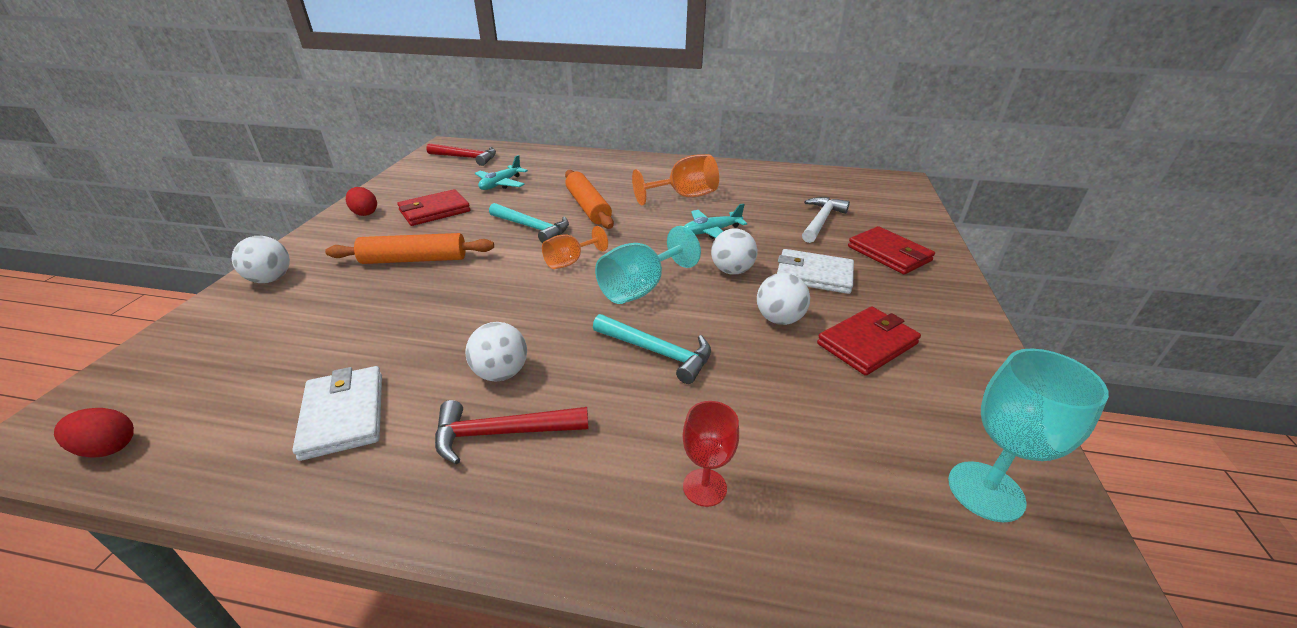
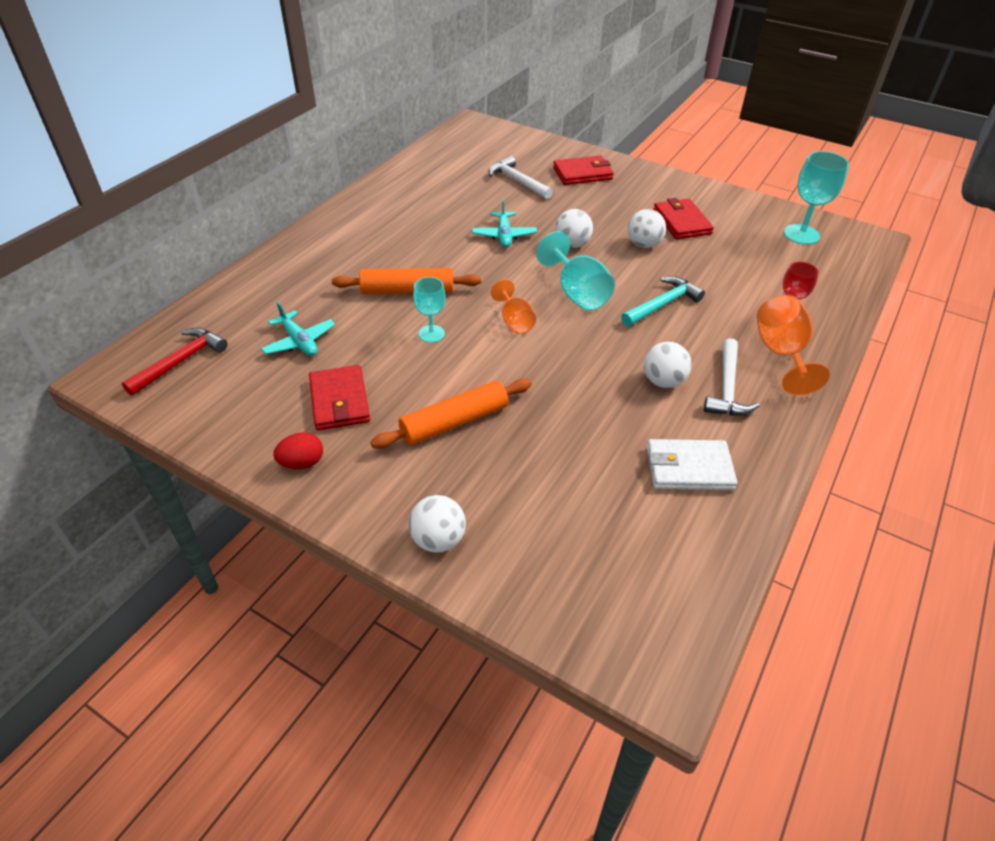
camera: 70 degrees left, 10 degrees up
red egg [54,408,134,458] -> none
orange rolling pin [325,233,494,264] -> orange rolling pin turned 45 degrees clockwise [371,378,532,449]
red hammer [435,400,588,464] -> white hammer [704,338,760,416]
turquoise hammer [489,203,569,243] -> turquoise goblet [413,277,446,343]
orange goblet [632,154,719,205] -> orange goblet moved to [757,295,830,395]
white wallet [777,249,854,294] -> none

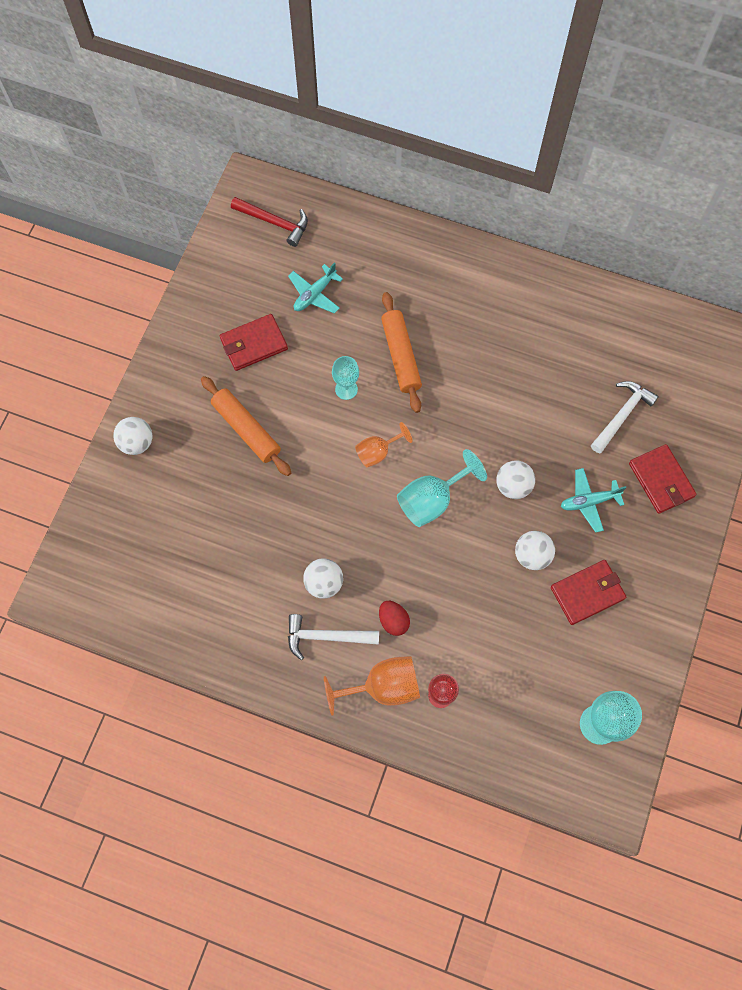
camera: 80 degrees right, 25 degrees up
red egg [273,433,323,469] -> red egg moved to [379,601,410,636]
turquoise plane [472,199,537,248] -> turquoise plane moved to [561,468,626,533]
turquoise hammer [621,276,705,327] -> none
white wallet [647,439,737,490] -> none

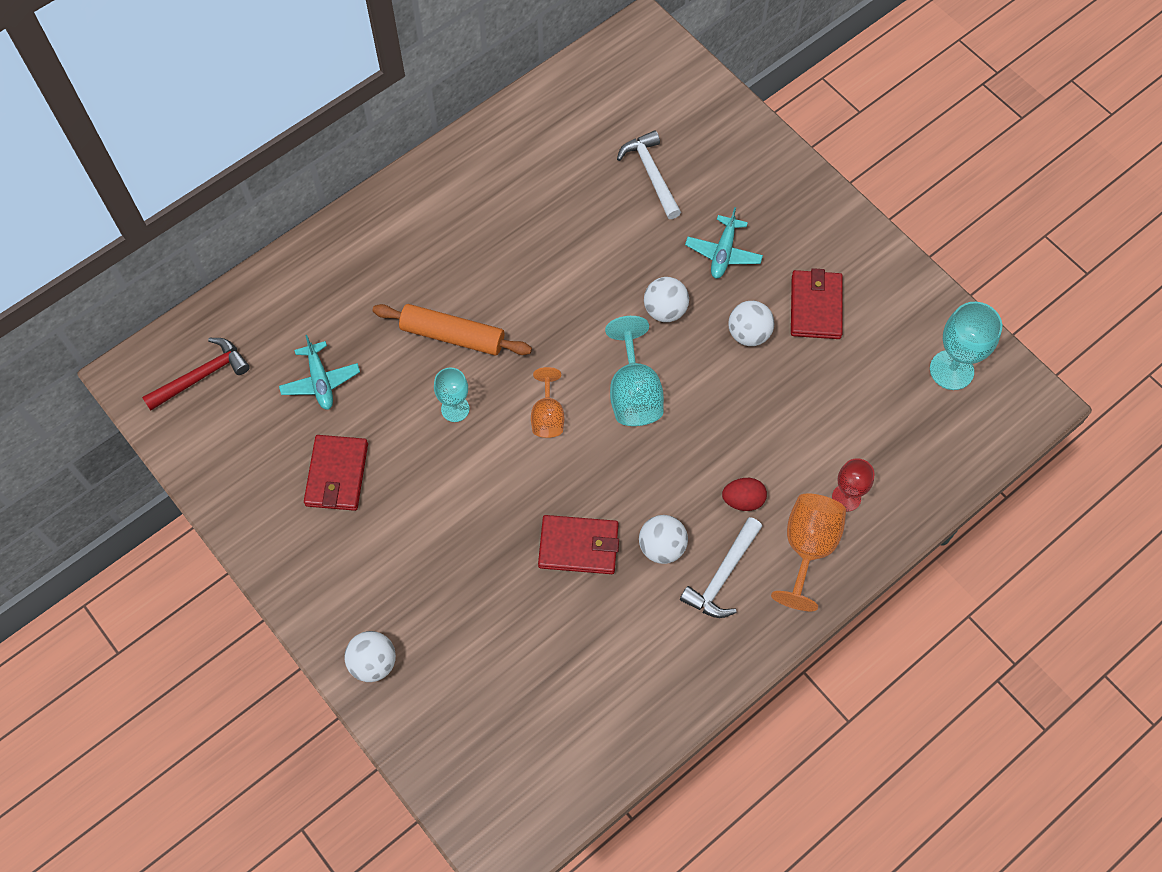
camera: 60 degrees left, 5 degrees down
orange rolling pin [201,376,291,476] -> none
red wallet [629,444,696,514] -> red wallet moved to [538,515,619,574]

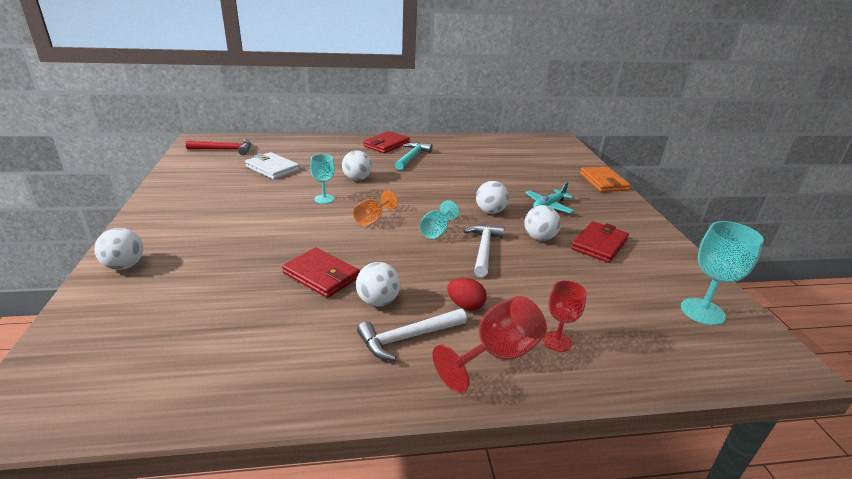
camera: 30 degrees right, 35 degrees down
turquoise plane [279,335,360,410] -> white wallet [245,152,299,179]
red wallet [304,435,368,511] -> red wallet moved to [363,131,410,153]
orange rolling pin [372,304,532,355] -> white ball [342,150,372,181]
turquoise goblet [605,316,664,426] -> turquoise goblet [419,200,459,239], size x0.64
white hammer [617,131,681,219] -> white hammer moved to [464,224,504,277]
orange goblet [771,493,846,611] -> red goblet [433,296,547,393]
none -> turquoise hammer [395,142,433,170]
none -> orange wallet [580,167,631,192]

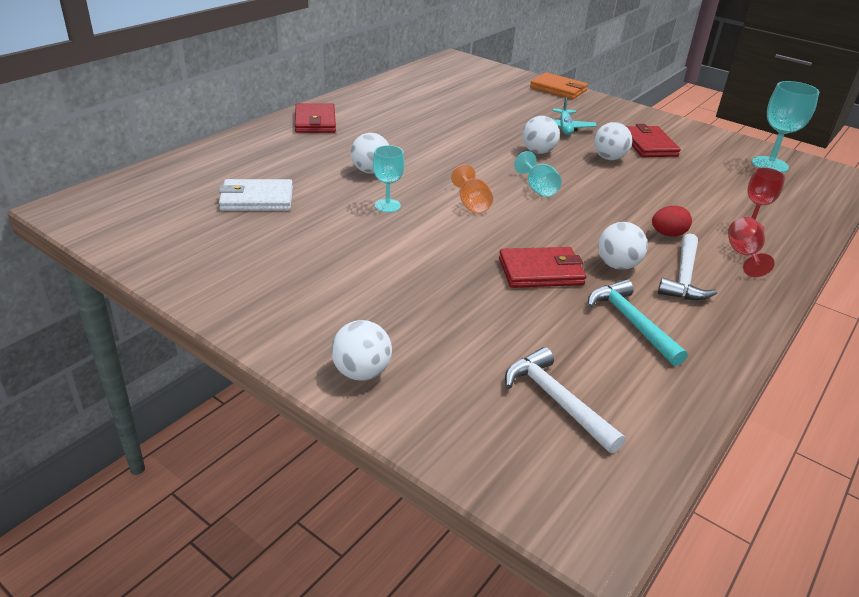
camera: 45 degrees left, 5 degrees up
red hammer [186,139,251,155] -> none
turquoise hammer [395,142,433,170] -> turquoise hammer moved to [588,279,688,366]
red goblet [433,296,547,393] -> red goblet [728,217,775,277], size x0.64
white hammer [464,224,504,277] -> white hammer moved to [505,347,625,453]

